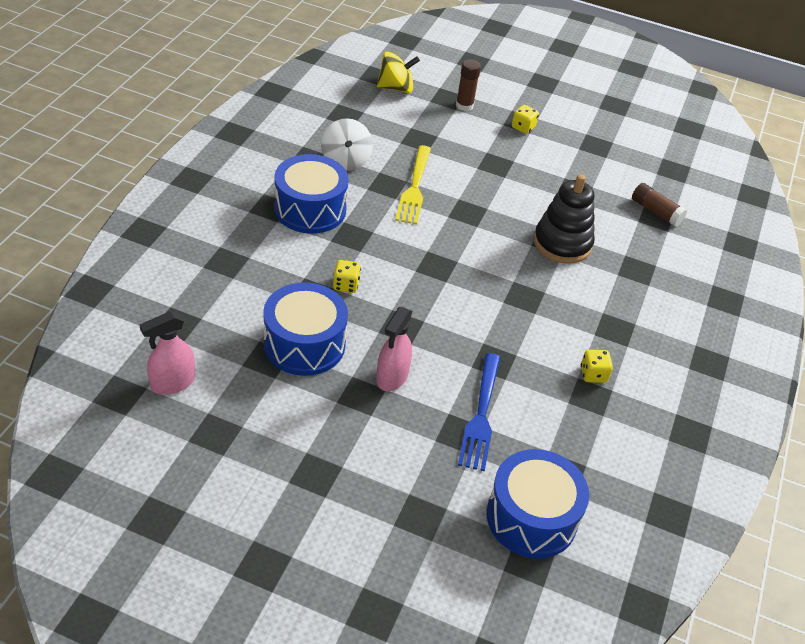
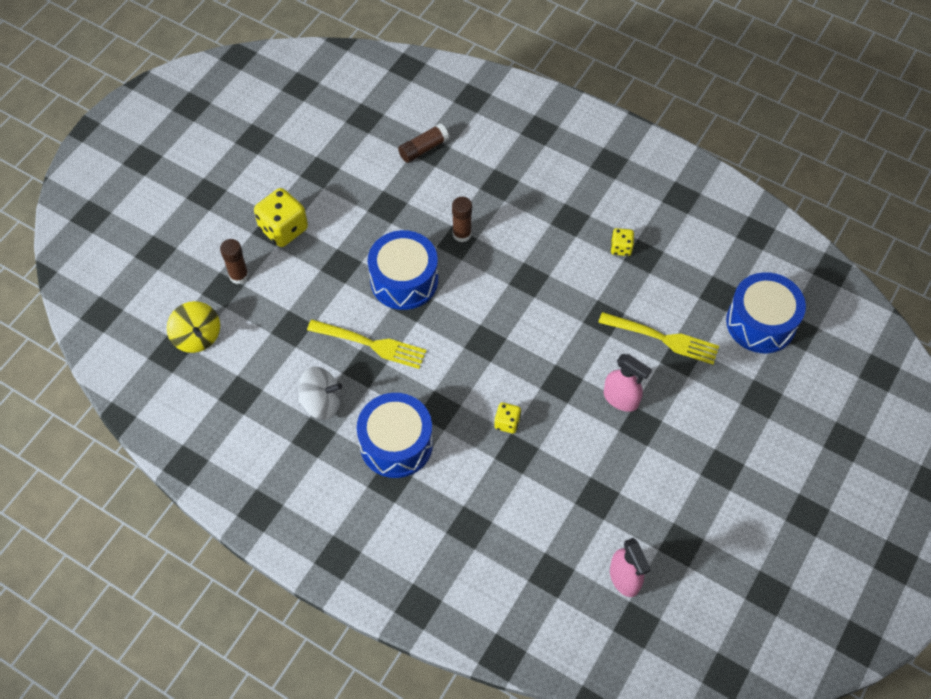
camera: 75 degrees left, 15 degrees up
blue drum [263,282,348,376] -> blue drum moved to [368,230,438,310]
yellow spinning top [377,52,420,93] -> yellow spinning top turned 150 degrees clockwise [167,301,220,353]
blue fork [458,353,500,471] -> yellow fork [598,312,719,364]
yellow dice [512,105,539,134] -> yellow dice [254,188,308,247], size x1.87
black stacking toy [534,174,595,264] -> brown glue stick [452,197,472,242]

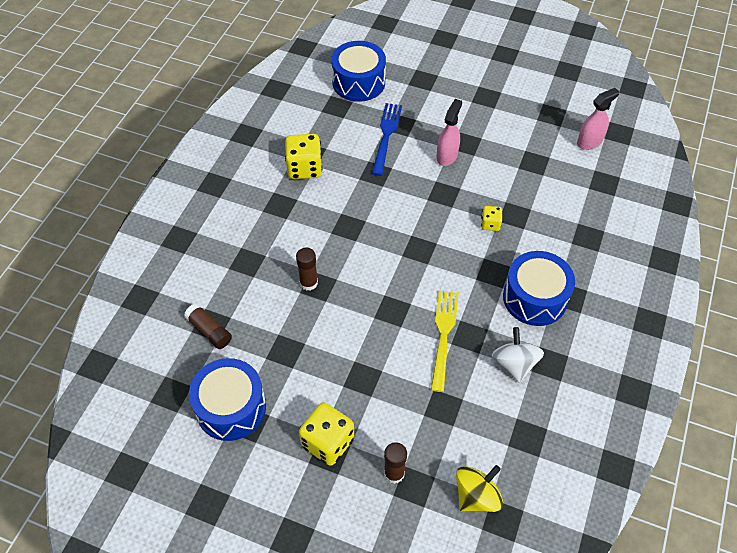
camera: 100 degrees left, 5 degrees down
blue drum [368,230,438,310] -> blue drum moved to [189,358,266,441]
yellow fork [598,312,719,364] -> blue fork [372,103,402,176]
yellow dice [610,228,634,256] -> yellow dice [285,134,322,179], size x1.87

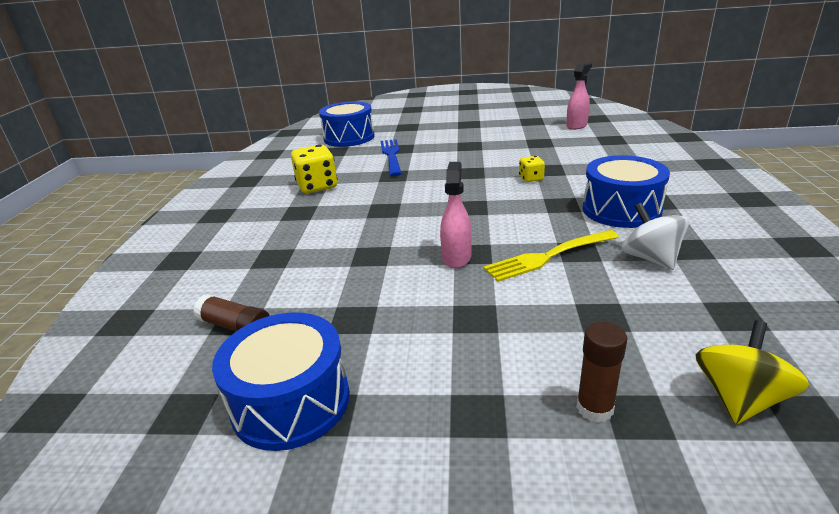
camera: 15 degrees left, 25 degrees down
brown glue stick [296,248,318,291] -> none
yellow dice [299,402,354,466] -> none
yellow fork [431,290,459,392] -> yellow fork turned 105 degrees counterclockwise [484,230,619,282]
pink spray bottle [437,99,462,166] -> pink spray bottle moved to [440,162,472,268]

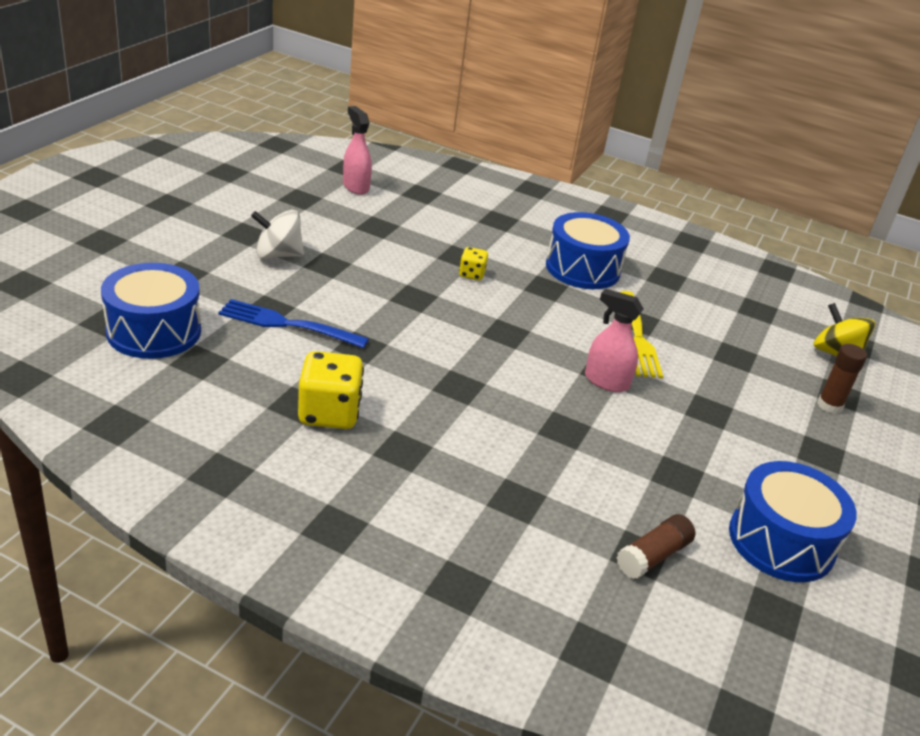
camera: 75 degrees left, 5 degrees up
white spinning top [622,203,689,270] -> white spinning top moved to [251,210,304,259]

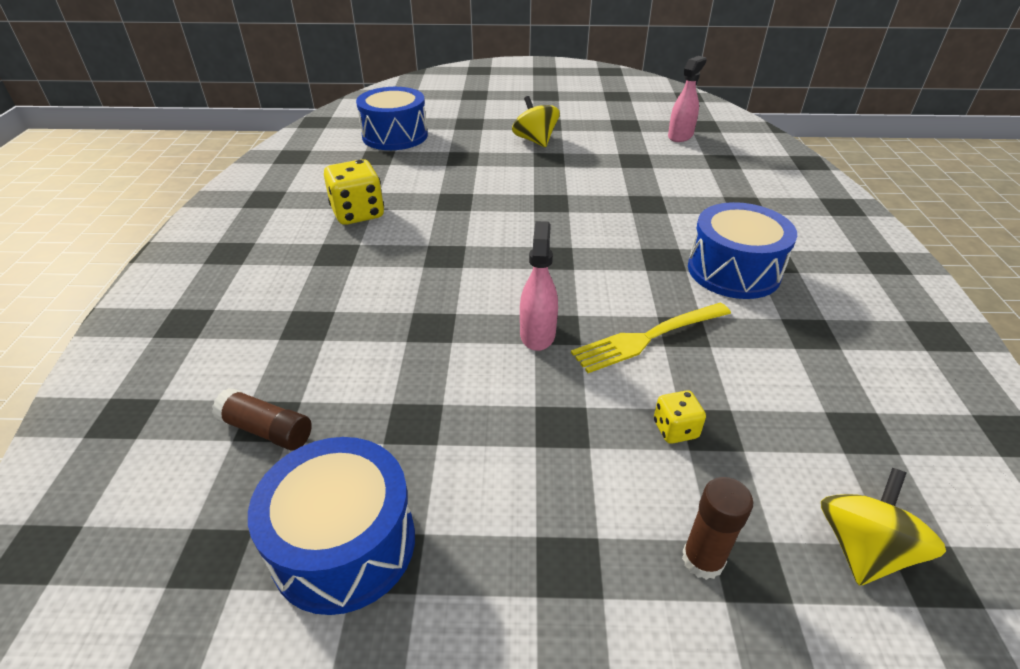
camera: 70 degrees right, 5 degrees up
blue fork [218,299,369,348] -> none
white spinning top [251,210,304,259] -> yellow spinning top [512,96,560,147]
yellow dice [459,247,488,280] -> yellow dice moved to [654,390,706,444]

